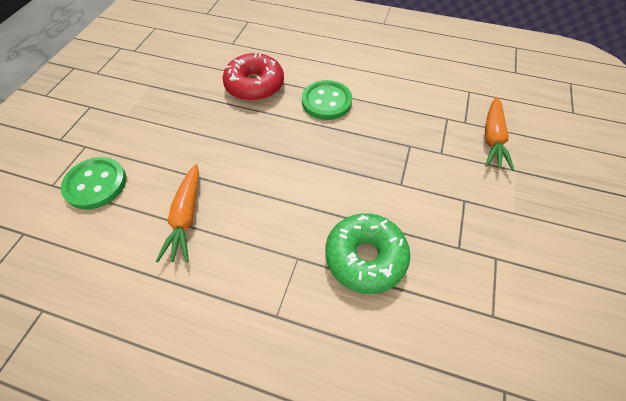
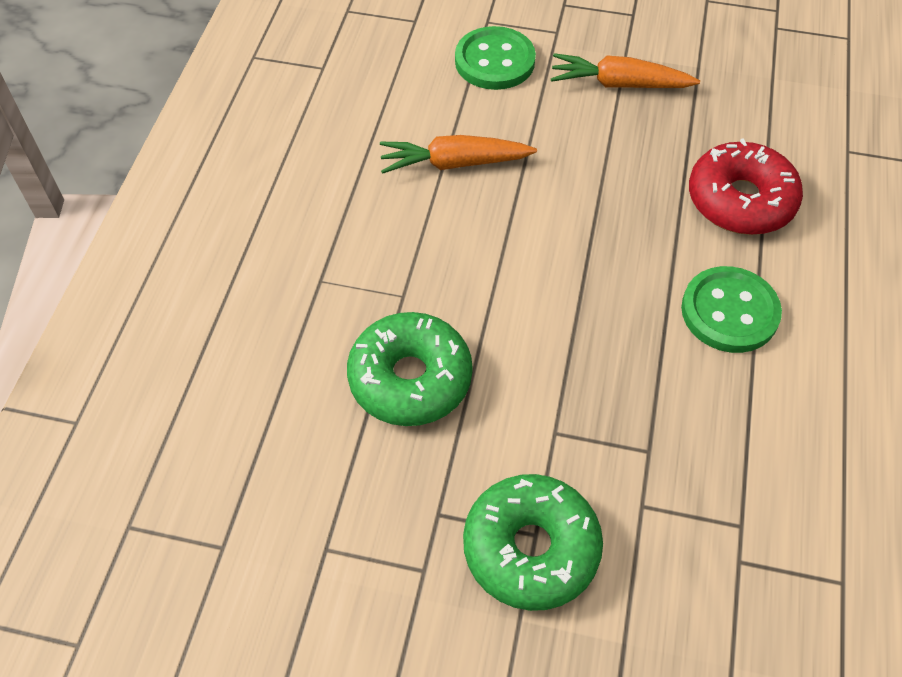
camera: 85 degrees right, 0 degrees up
orange carrot [485,97,514,171] -> orange carrot moved to [551,53,700,88]
none -> green donut [463,474,603,611]

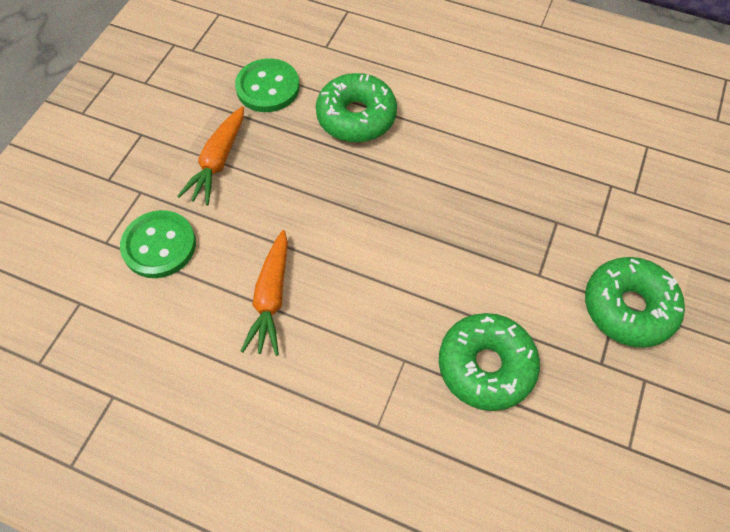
camera: 80 degrees left, 5 degrees up
green button [681,266,782,353] -> green button moved to [235,58,300,112]
red donut [689,138,803,235] -> green donut [316,73,397,143]

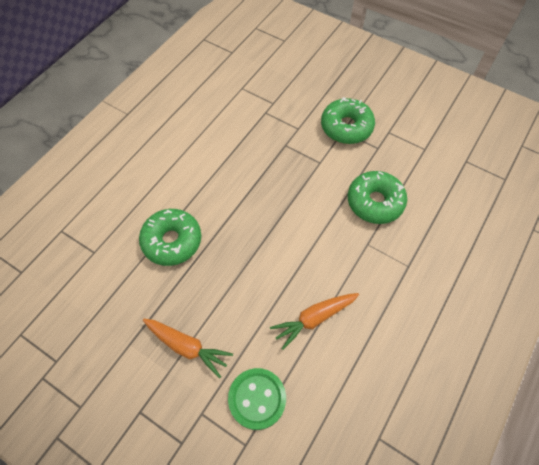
camera: 80 degrees left, 0 degrees up
green button [235,58,300,112] -> none
orange carrot [241,230,288,356] -> orange carrot turned 135 degrees clockwise [270,293,359,350]

